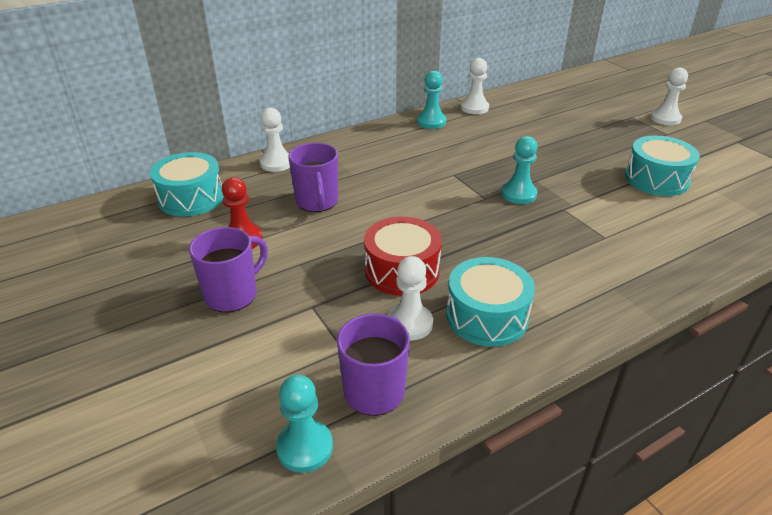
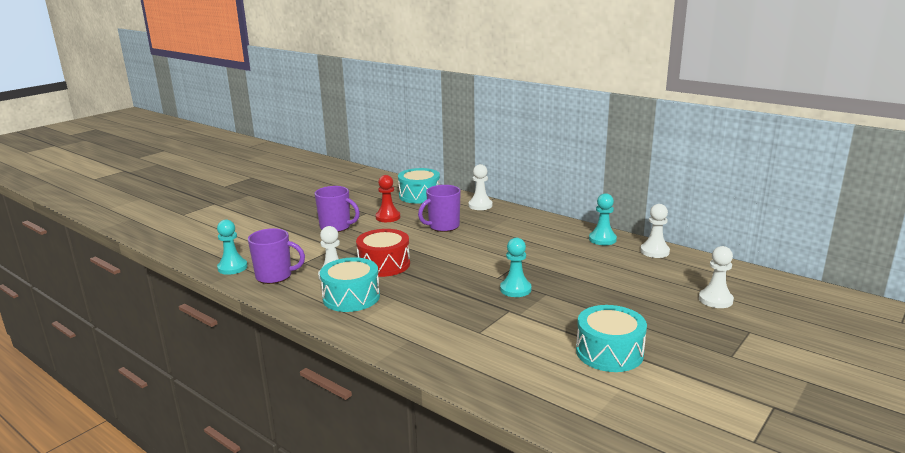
camera: 70 degrees right, 15 degrees down
white pawn [650,68,688,125] -> white pawn moved to [699,246,734,308]

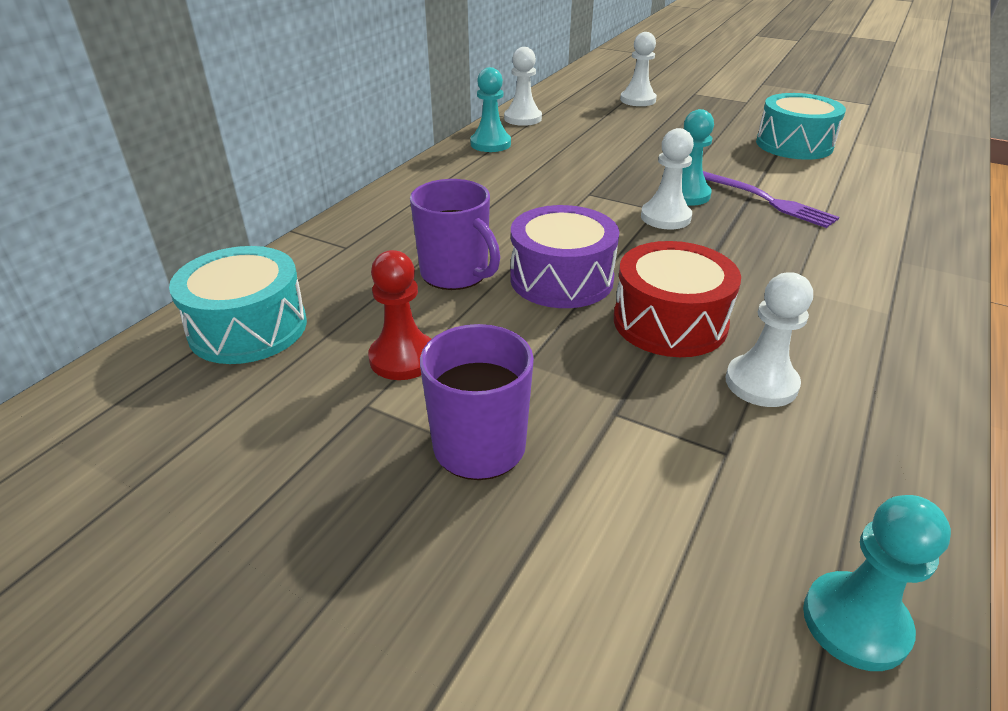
camera: 100 degrees left, 15 degrees up
purple mug [248,228,305,284] -> none
turquoise drum [320,257,380,312] -> none
white pawn [468,164,492,210] -> white pawn moved to [641,128,694,229]
none -> purple drum [510,205,619,308]
none -> purple fork [703,171,839,228]

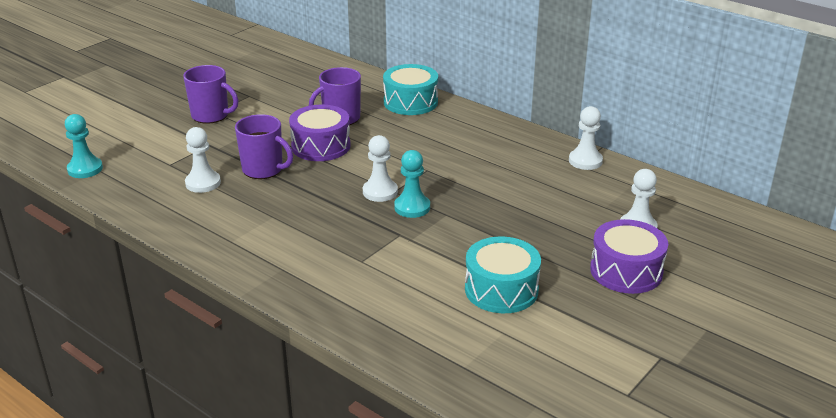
camera: 100 degrees right, 5 degrees down
turquoise drum [169,246,307,364] -> turquoise drum moved to [383,64,438,115]
red pawn [368,250,431,380] -> none
turquoise pawn [470,67,511,152] -> none
red drum [614,241,741,357] -> purple mug [235,114,293,179]
purple fork [703,171,839,228] -> none
none -> purple drum [590,219,668,294]

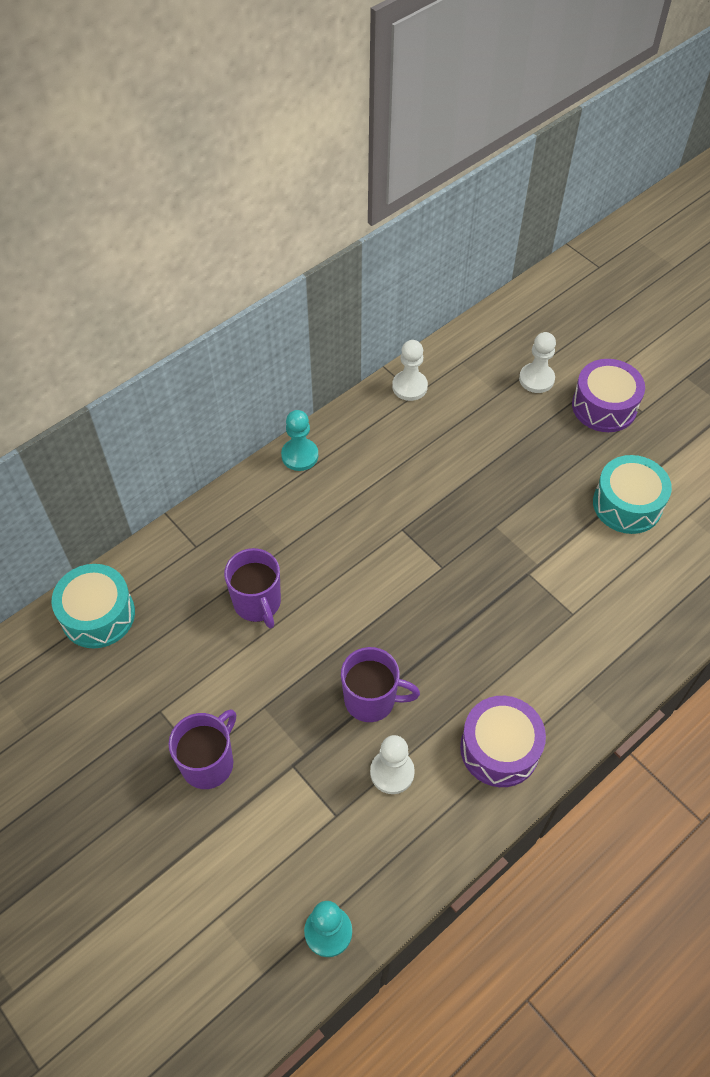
camera: 80 degrees left, 25 degrees up
purple mug [235,114,293,179] -> purple mug turned 60 degrees clockwise [341,647,420,722]
purple drum [289,105,350,161] -> purple drum moved to [460,696,546,787]
white pawn [363,135,398,202] -> none
turquoise drum [383,64,438,115] -> turquoise drum moved to [52,564,135,648]
turquoise pawn [394,150,430,218] -> turquoise pawn moved to [281,410,318,471]

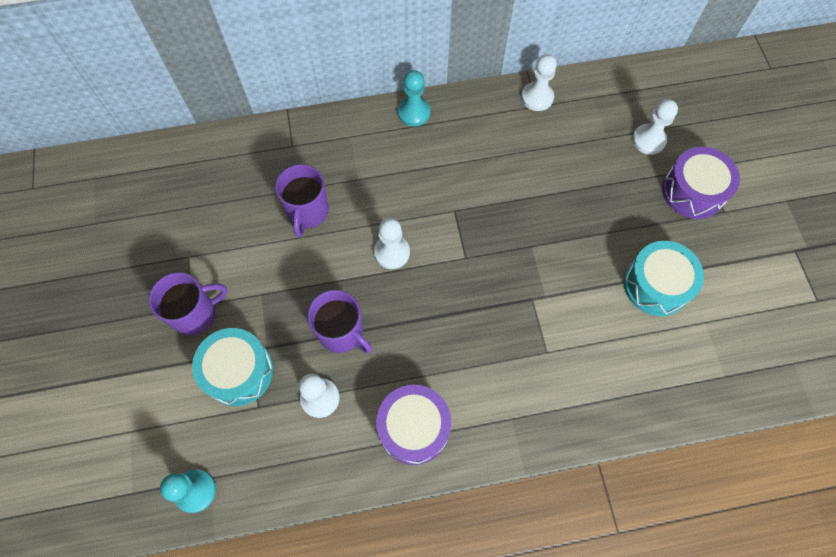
camera: 30 degrees right, 10 degrees up
turquoise drum [52,564,135,648] -> turquoise drum moved to [192,328,273,406]
none -> white pawn [374,218,410,269]

